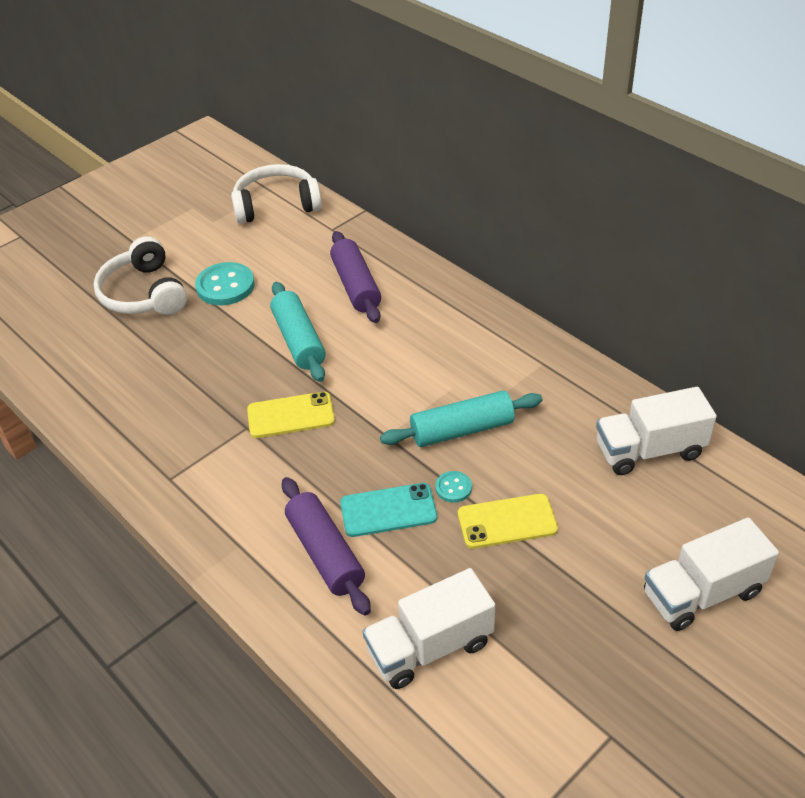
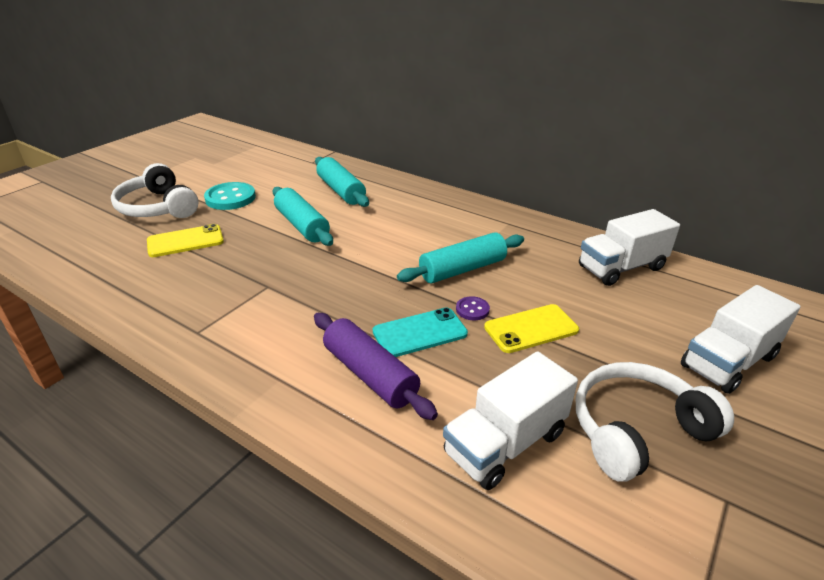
camera: 15 degrees left, 10 degrees down
white headphones [231,164,322,224] -> white headphones moved to [576,362,734,482]
yellow phone [247,392,335,438] -> yellow phone moved to [147,224,224,257]
purple rolling pin [330,231,381,323] -> turquoise rolling pin [315,157,369,207]
turquoise button [435,471,472,503] -> purple button [456,296,490,320]

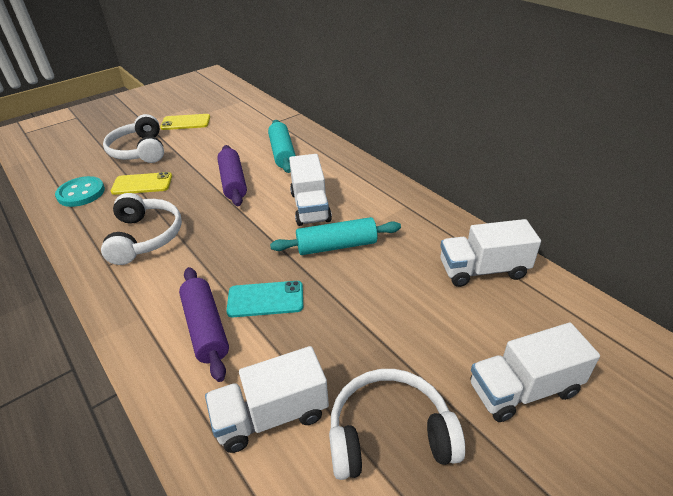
camera: 20 degrees right, 5 degrees up
turquoise button [204,182,256,210] -> turquoise button moved to [55,176,105,207]
turquoise rolling pin [272,187,333,246] -> purple rolling pin [217,145,247,206]
purple button [456,296,490,320] -> none
yellow phone [484,304,579,353] -> yellow phone moved to [160,114,210,130]
none -> white headphones [101,193,182,265]
none -> white truck [289,154,332,226]

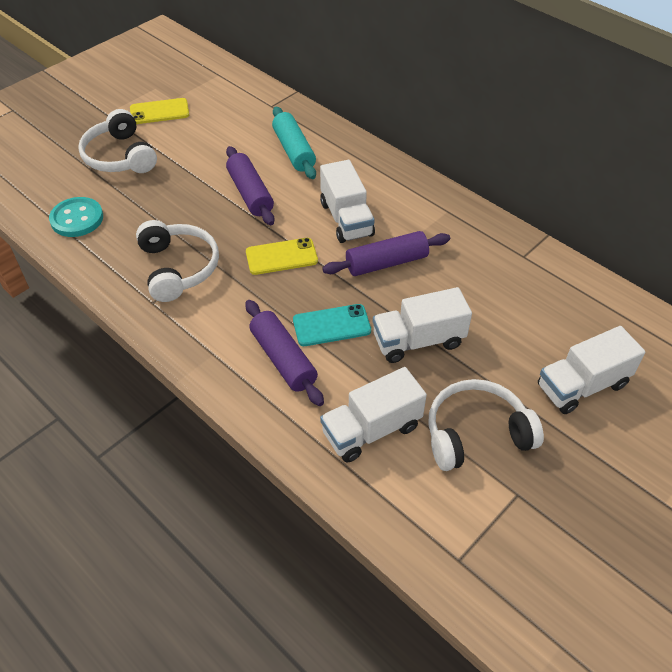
camera: 10 degrees left, 10 degrees up
yellow phone [111,172,172,195] -> yellow phone moved to [246,238,318,275]
turquoise rolling pin [270,217,401,255] -> purple rolling pin [322,231,450,276]
white truck [440,219,541,287] -> white truck moved to [373,287,472,363]

